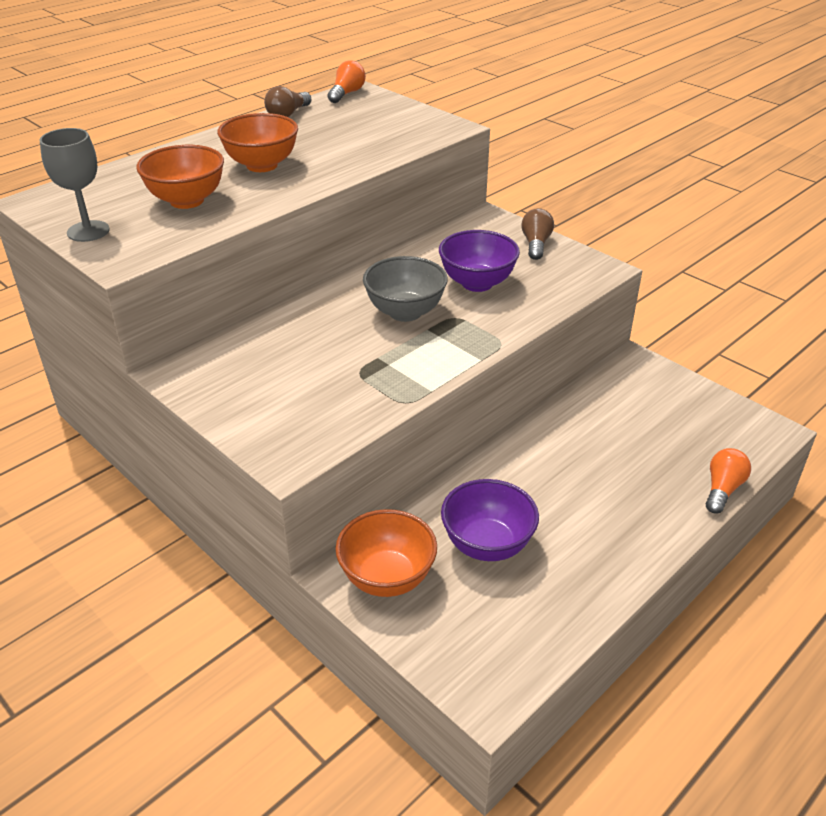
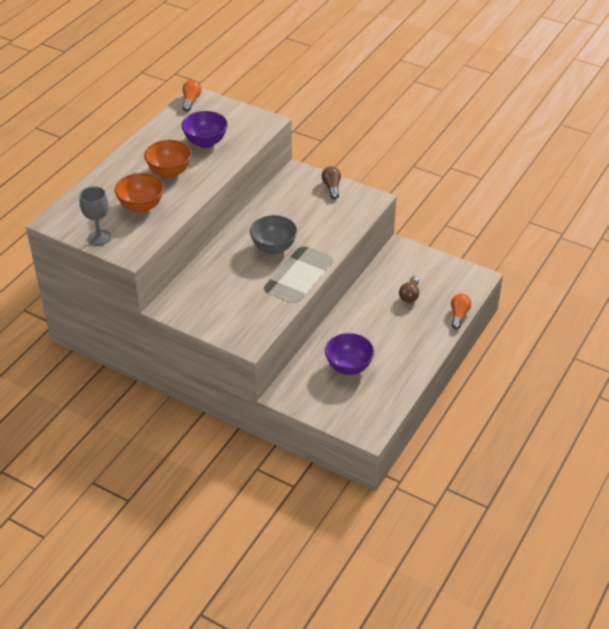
camera: 15 degrees left, 5 degrees up
brown light bulb [264,86,311,117] -> brown light bulb moved to [399,276,419,303]
orange bowl [335,509,437,597] -> none
purple bowl [439,230,520,292] -> purple bowl moved to [181,111,228,148]

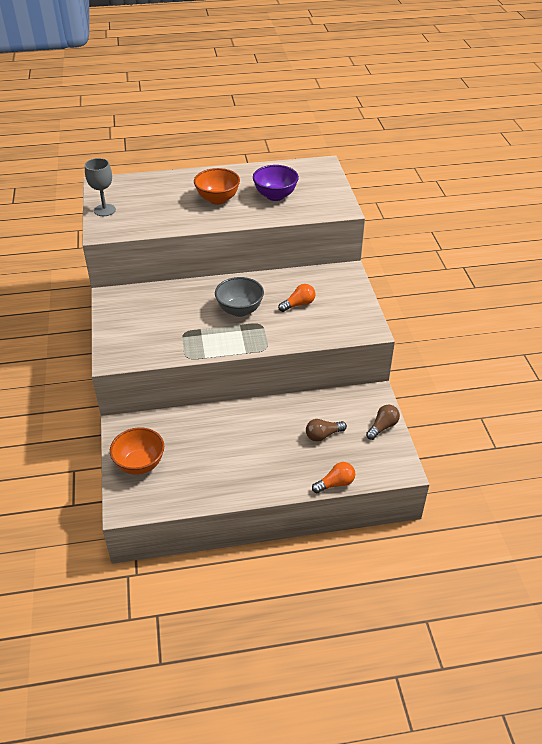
camera: 50 degrees right, 0 degrees up
orange bowl [115,173,164,213] -> orange bowl moved to [110,427,164,475]
orange light bulb [182,80,202,111] -> orange light bulb moved to [278,284,316,312]
brown light bulb [322,166,341,199] -> brown light bulb moved to [366,404,400,440]
purple bowl [325,333,374,375] -> none

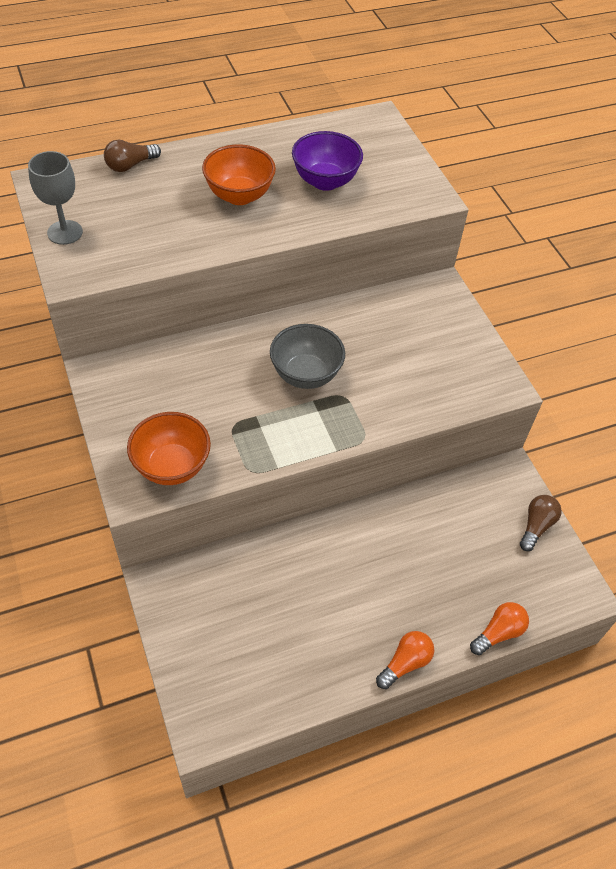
camera: 15 degrees left, 10 degrees up
orange bowl [110,427,164,475] -> orange bowl moved to [127,412,211,485]
orange light bulb [278,284,316,312] -> orange light bulb moved to [376,631,434,689]
brown light bulb [306,419,347,442] -> brown light bulb moved to [104,140,161,172]

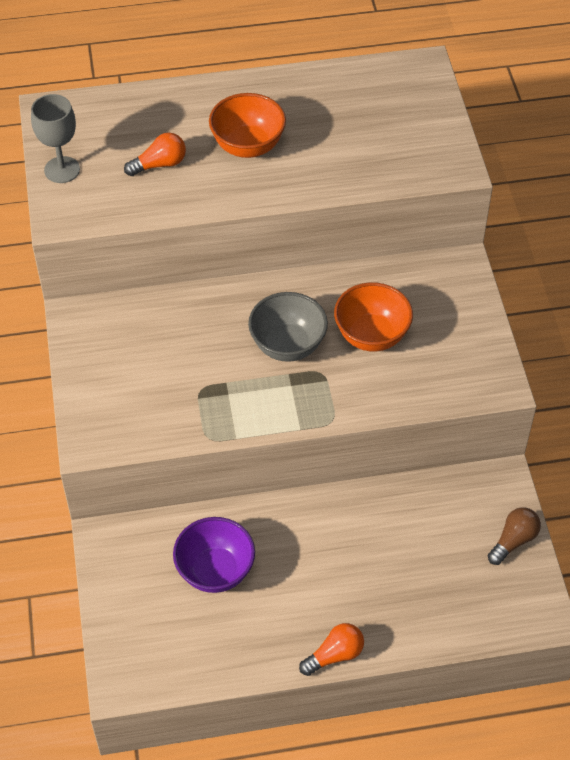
camera: 15 degrees right, 0 degrees up
brown light bulb [104,140,161,172] -> none
orange bowl [127,412,211,485] -> orange bowl moved to [334,282,413,352]
purple bowl [292,131,363,191] -> purple bowl moved to [173,517,255,593]
orange light bulb [470,602,529,655] -> orange light bulb moved to [124,132,186,176]

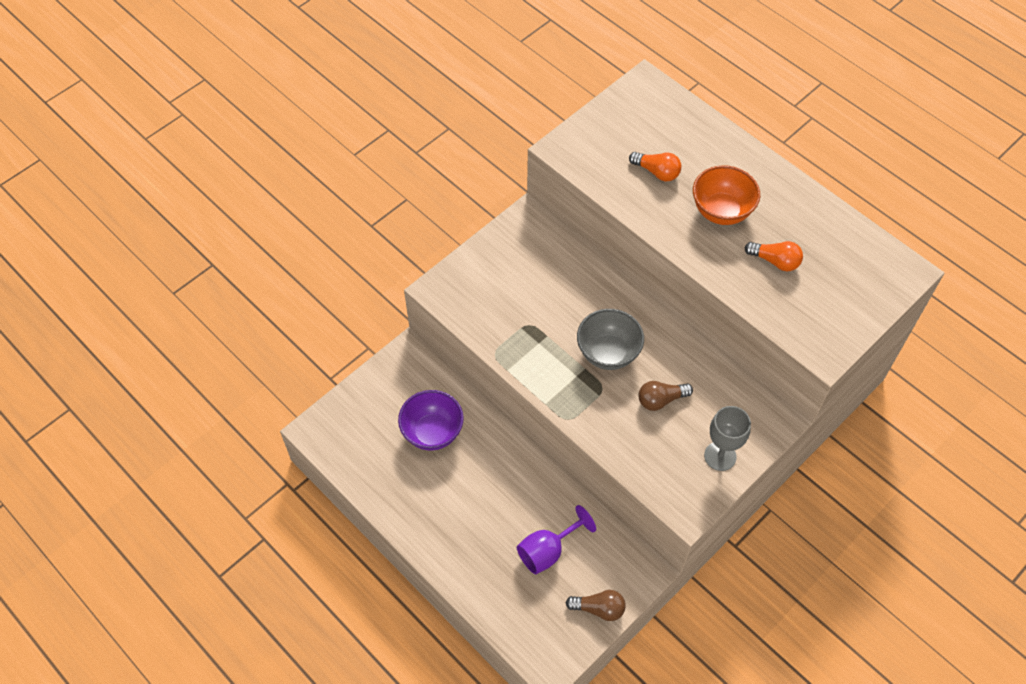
camera: 55 degrees right, 5 degrees up
grey goblet [31,94,80,183] -> grey goblet moved to [704,406,751,471]
orange light bulb [299,623,364,676] -> orange light bulb moved to [745,241,803,271]
orange bowl [334,282,413,352] -> brown light bulb [639,381,693,411]
none -> purple goblet [517,505,596,574]

